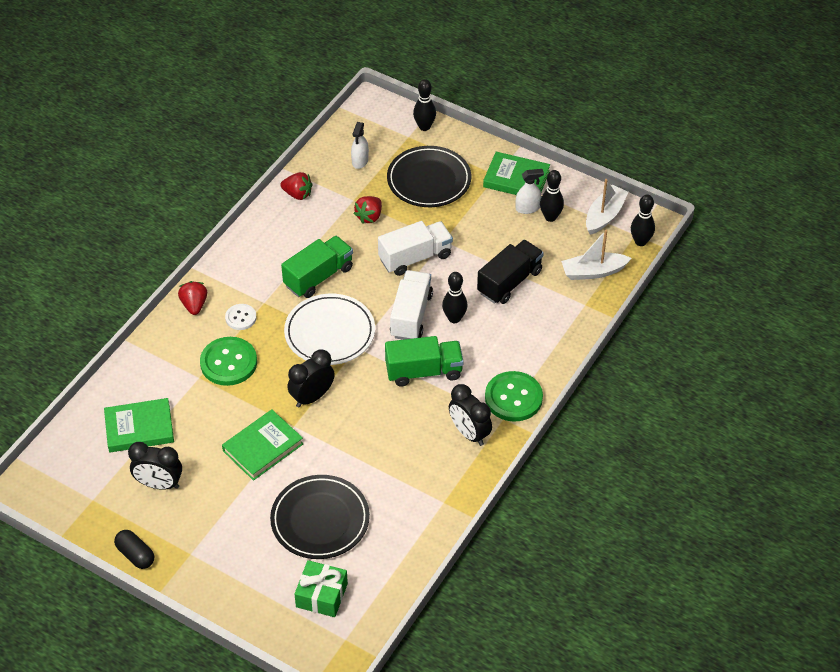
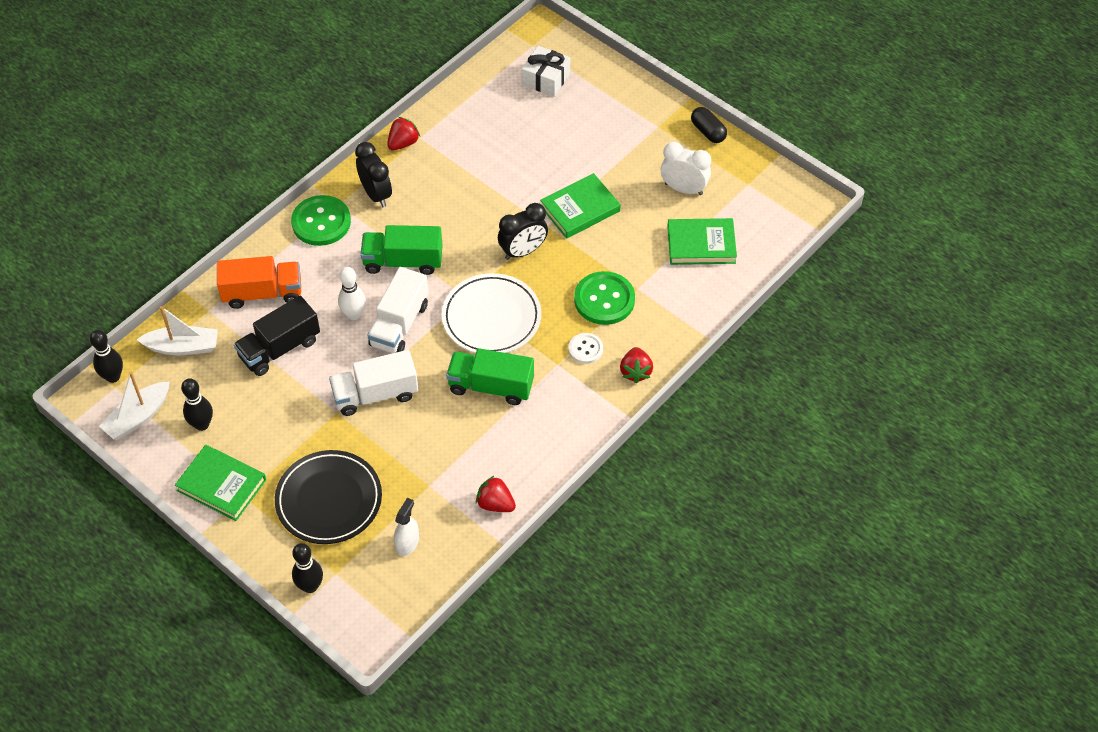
camera: 170 degrees left, 5 degrees up
black clock [128,442,182,490] -> white clock [661,142,711,195]
black plate [270,475,370,559] -> none
green truck [281,236,353,298] -> green truck turned 45 degrees clockwise [446,348,534,405]
green gift [295,560,348,617] -> white gift [522,46,570,97]
red strawberry [354,196,382,224] -> red strawberry moved to [387,117,420,150]
black bowling pin [442,272,468,323] -> white bowling pin [338,267,366,320]
white spray bottle [516,169,544,214] -> none
none -> orange truck [217,256,301,309]

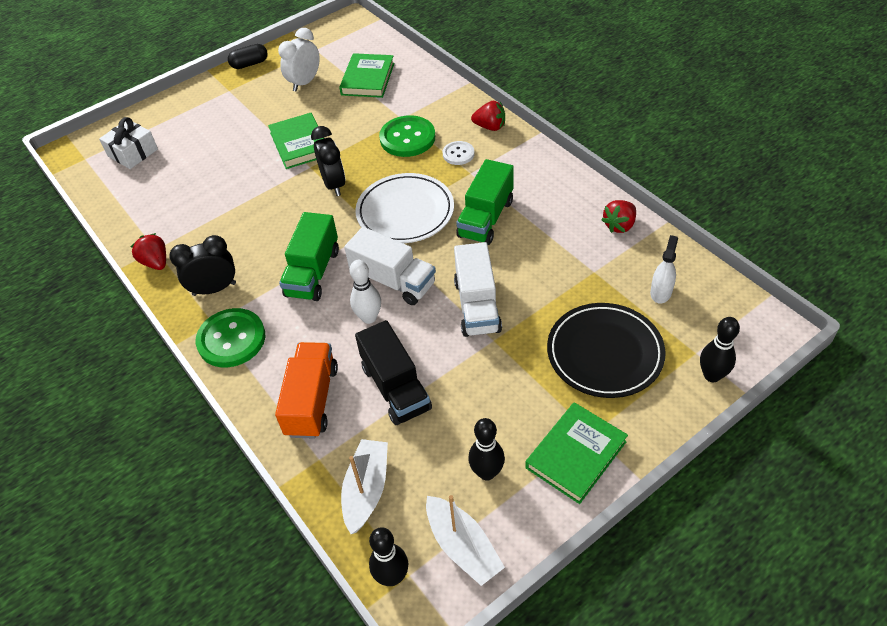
camera: 75 degrees left, 5 degrees down
white spray bottle [394,498,419,556] -> white spray bottle turned 75 degrees clockwise [650,235,678,304]

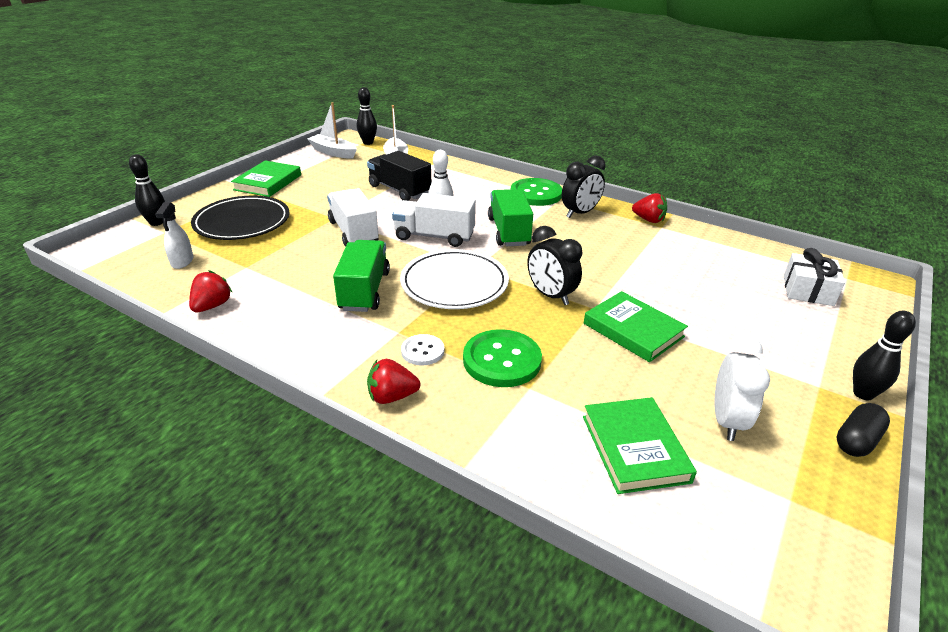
camera: 155 degrees right, 15 degrees down
orange truck [275,342,338,439] -> none
black bowling pin [468,418,505,481] -> black bowling pin moved to [853,310,916,401]

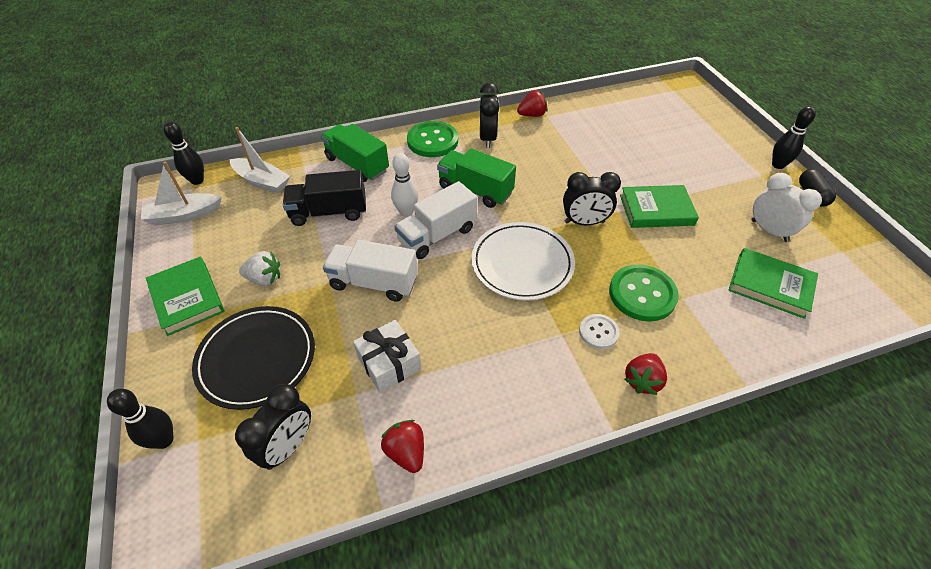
camera: 50 degrees left, 15 degrees up
white spray bottle [155,202,193,269] -> black clock [235,384,311,470]
green truck [333,240,390,312] -> green truck moved to [321,124,389,182]
white gift [784,248,845,306] -> white gift moved to [353,320,421,393]
none -> white strawberry [239,251,280,286]

